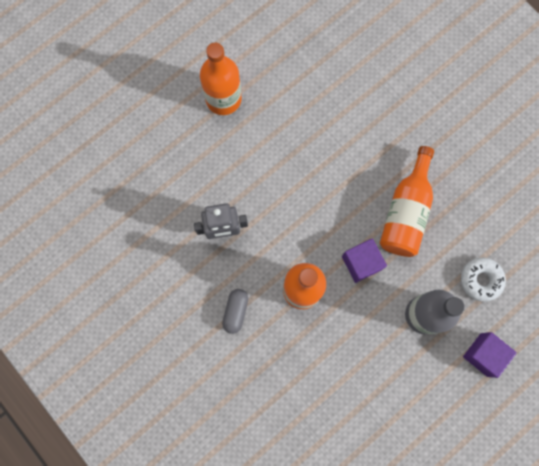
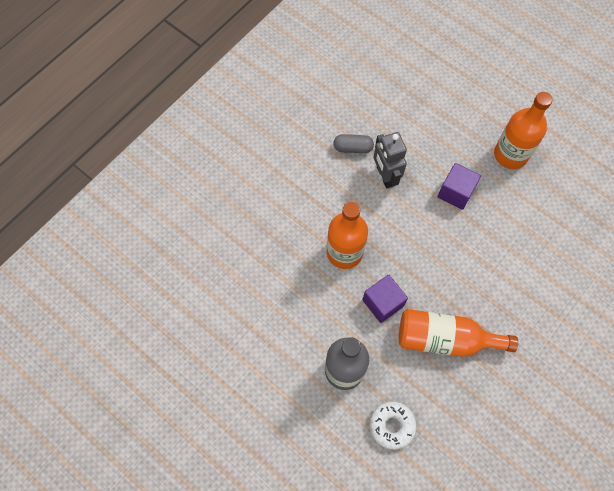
camera: 80 degrees right, 10 degrees down
grey capsule [222,289,248,334] -> grey capsule moved to [333,134,374,153]
purple cube [463,332,517,378] -> purple cube moved to [438,163,481,210]

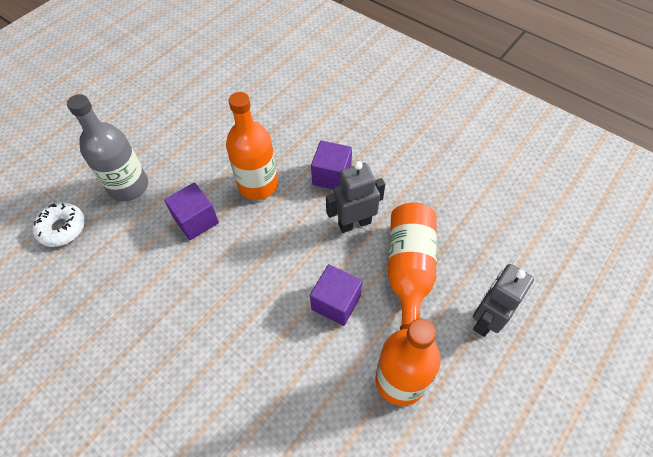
camera: 90 degrees right, 10 degrees down
grey capsule [333,134,374,153] -> none
orange bottle [399,309,518,357] -> orange bottle moved to [388,202,437,330]
none -> purple cube [311,140,352,190]
none -> grey robot [473,264,534,337]

